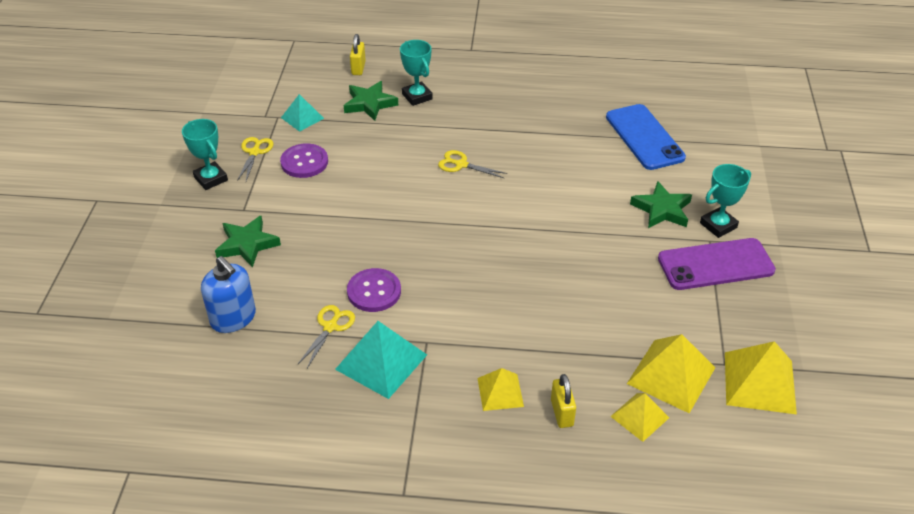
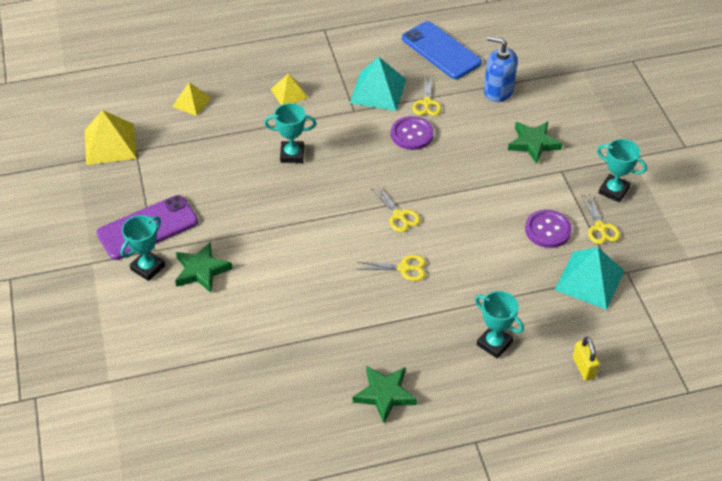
camera: 160 degrees right, 5 degrees up
turquoise pyramid [281,94,324,132] -> turquoise pyramid [555,247,624,310], size x1.66
green star [344,81,398,121] -> green star moved to [353,366,417,423]
yellow padlock [551,374,576,428] -> none
blue phone [606,104,686,170] -> blue phone moved to [402,21,482,79]
yellow pyramid [627,334,716,413] -> none
none -> turquoise trophy [264,103,317,163]
none -> yellow scissors [372,185,420,232]

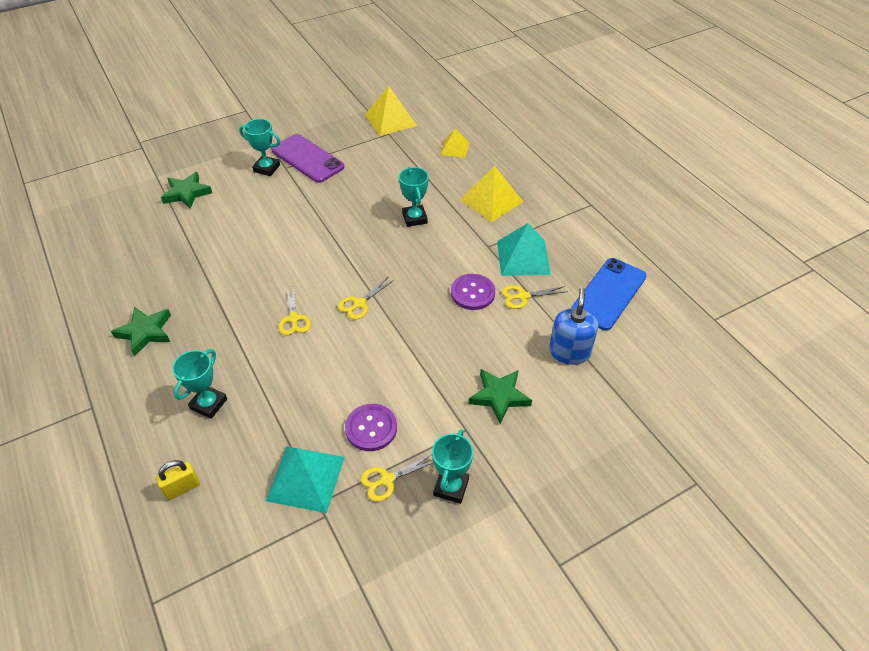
camera: 75 degrees right, 0 degrees up
green star [175,242,233,293] -> green star moved to [161,172,212,209]
yellow pyramid [271,74,308,105] -> yellow pyramid [460,166,524,222], size x1.66

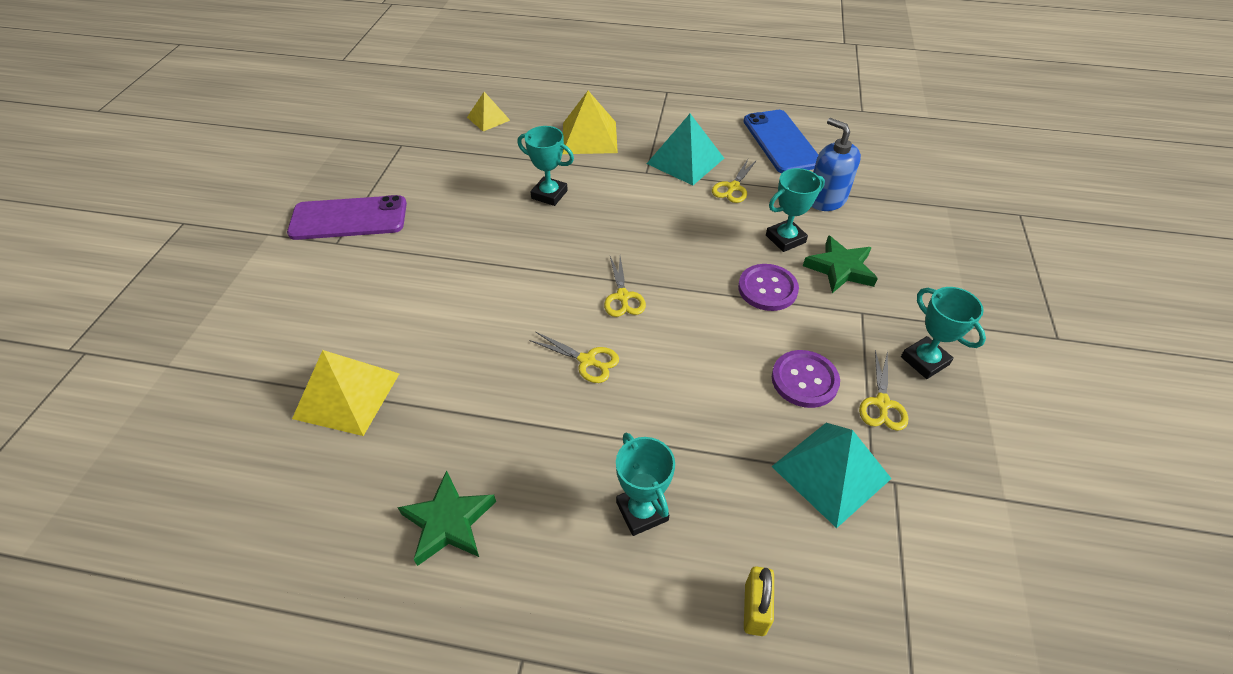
camera: 50 degrees left, 0 degrees up
green star [161,172,212,209] -> none
turquoise trophy [239,119,280,176] -> turquoise trophy moved to [766,168,825,252]
yellow pyramid [365,86,417,136] -> yellow pyramid moved to [292,350,400,436]
purple button [451,274,495,310] -> purple button moved to [738,264,799,311]

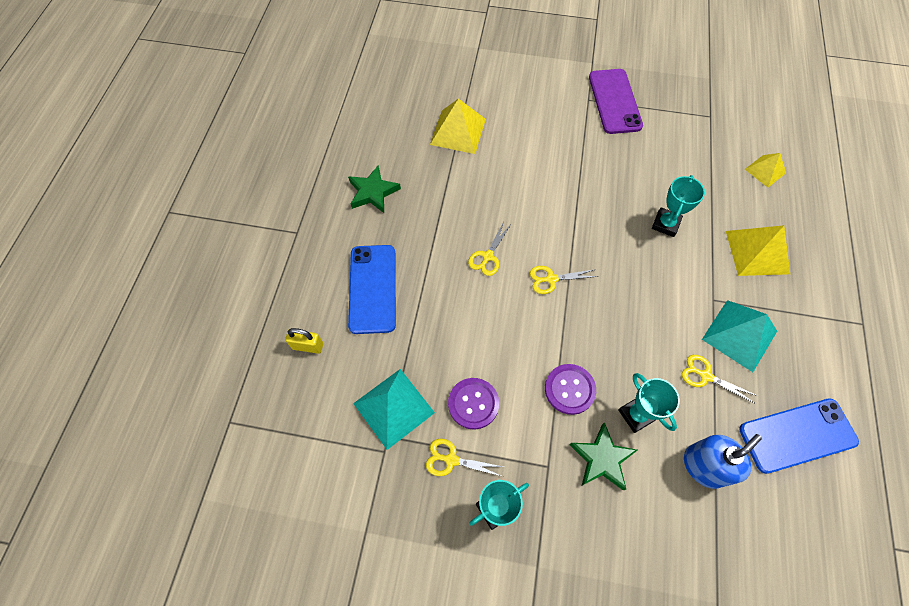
camera: 90 degrees right, 15 degrees up
turquoise trophy [616,433,675,536] -> blue phone [348,245,396,334]

